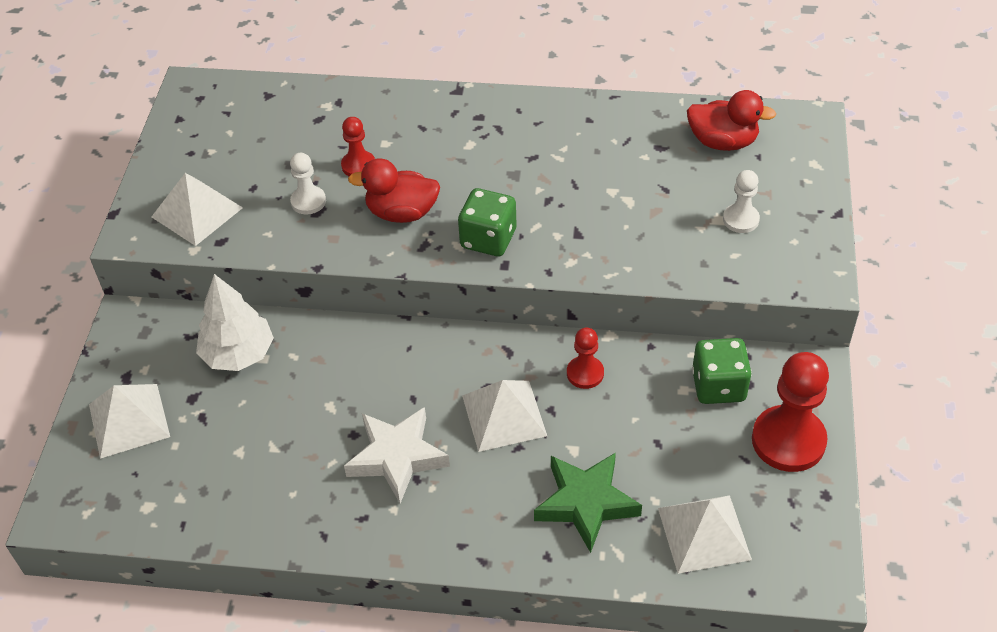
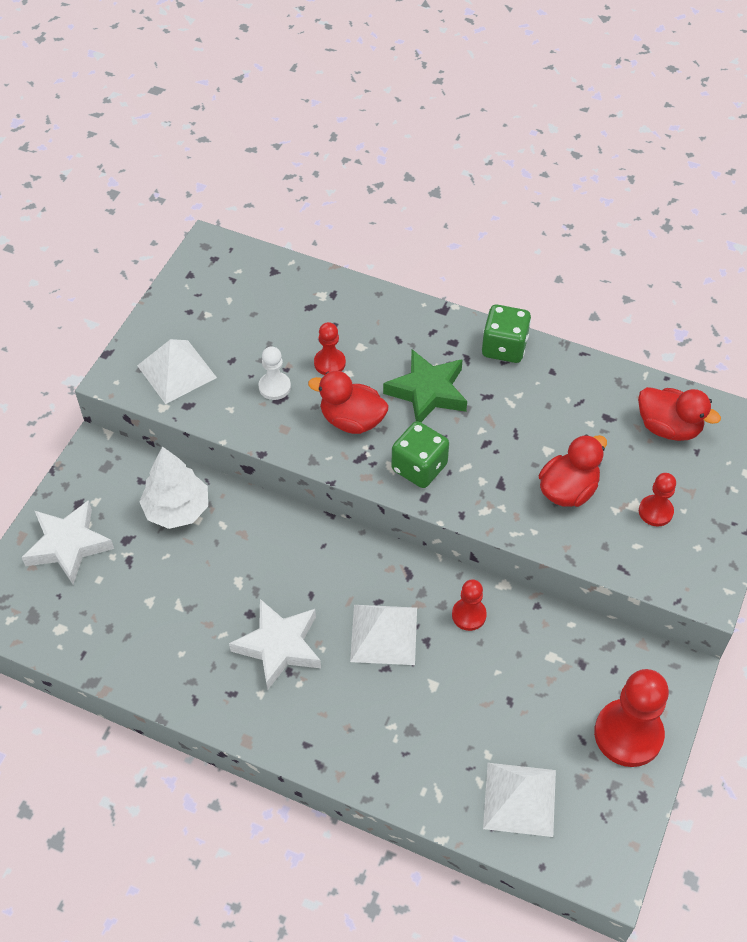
camera: 15 degrees right, 5 degrees up
white pyramid [89,384,170,459] -> white star [22,500,114,584]
green star [534,453,642,553] -> green star moved to [383,349,467,422]
green dice [692,338,752,404] -> green dice moved to [482,305,531,363]
white pawn [723,170,760,233] -> red pawn [639,473,676,526]
none -> red duck [539,434,607,507]

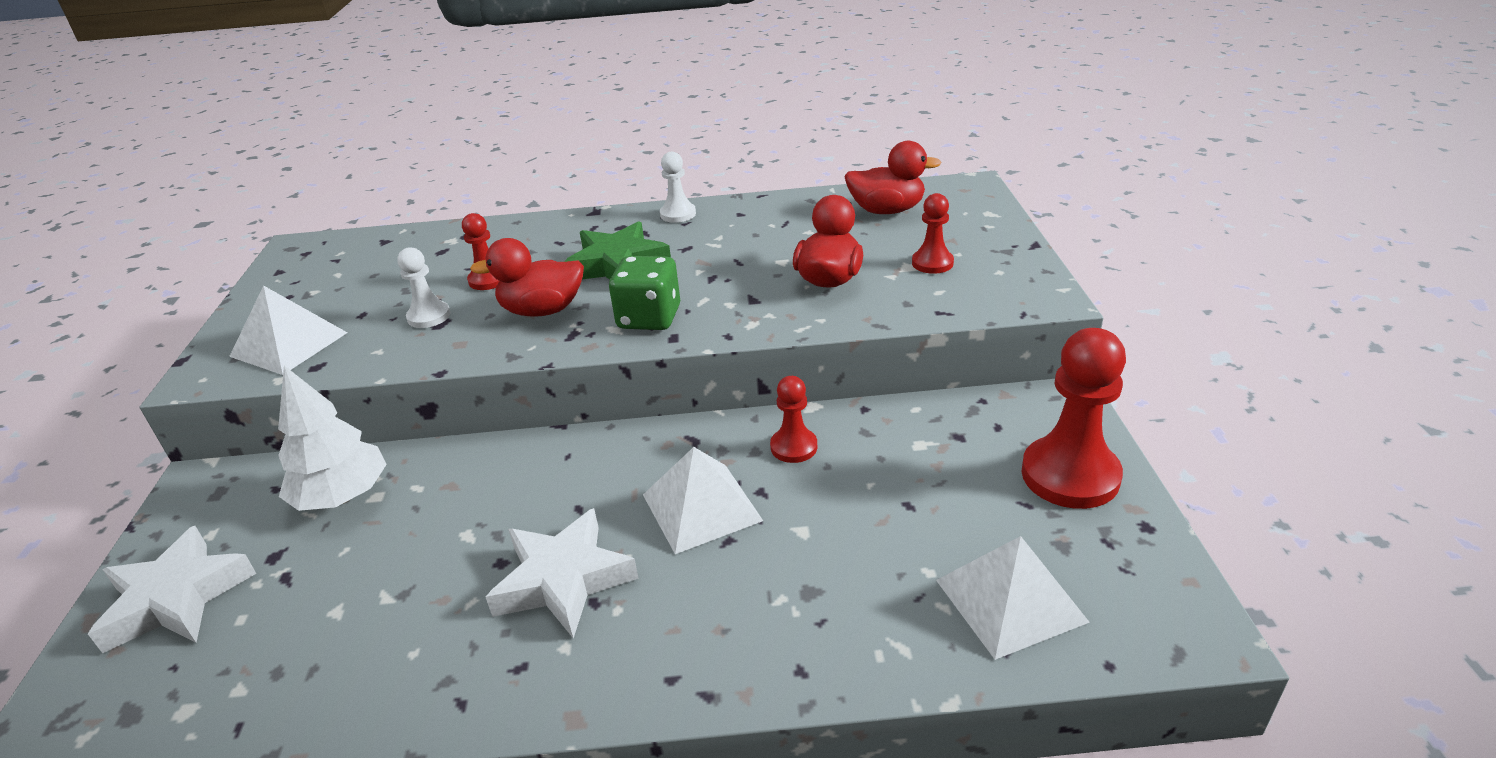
camera: 25 degrees left, 20 degrees down
green dice [482,305,531,363] -> white pawn [660,152,696,223]

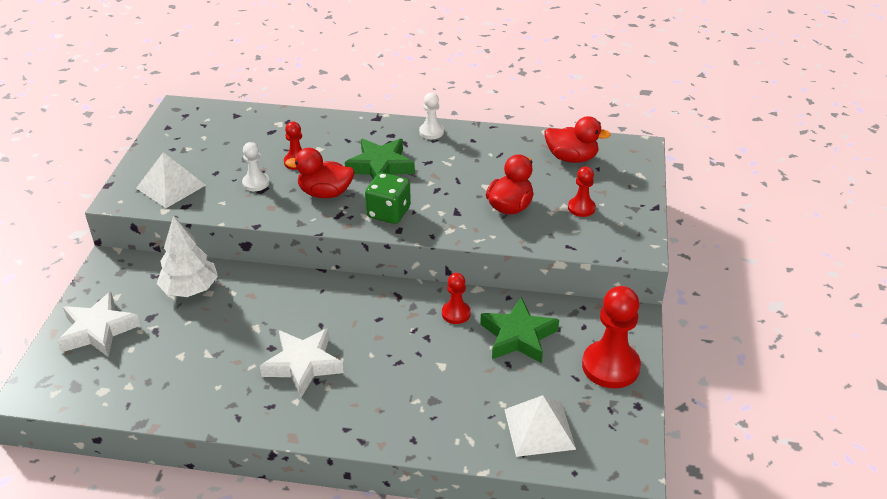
camera: 10 degrees right, 5 degrees up
white pyramid [643,447,763,554] -> none
none -> green star [480,297,559,363]

